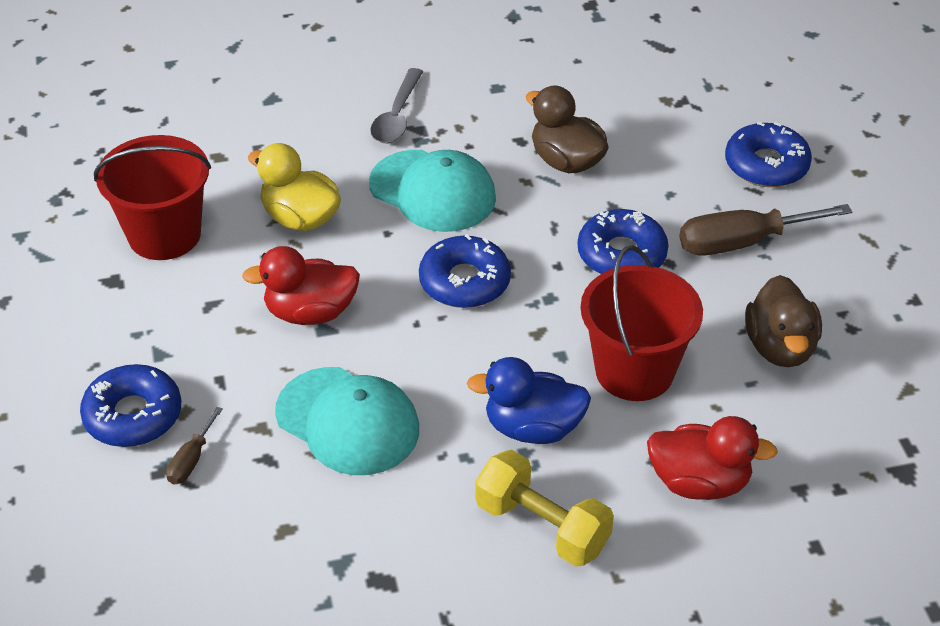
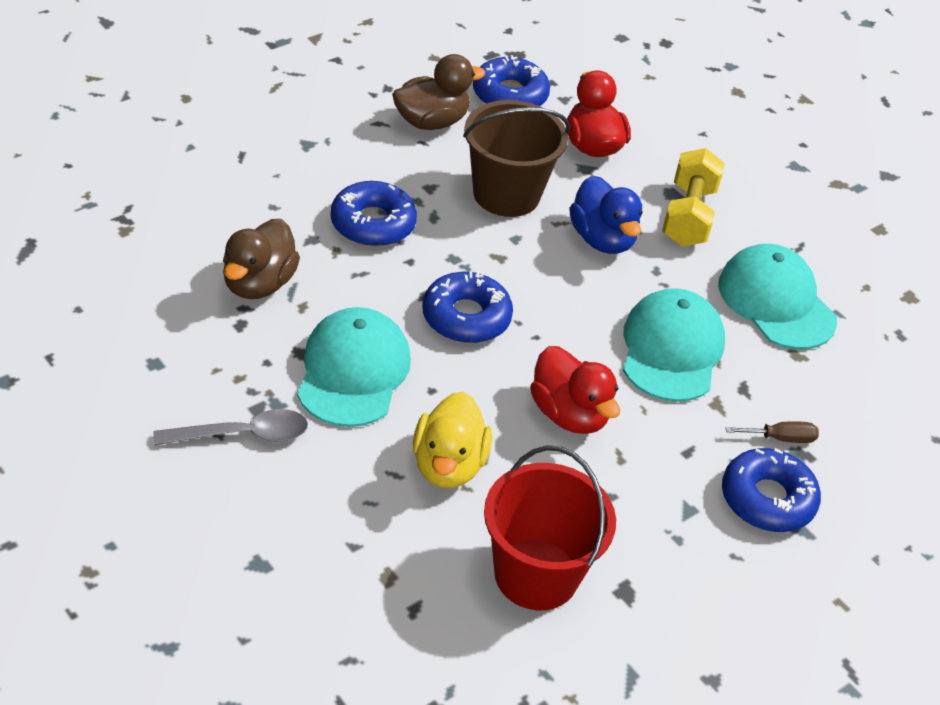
camera: 120 degrees left, 0 degrees up
red bucket [581,245,703,401] -> brown bucket [463,100,570,217]
brown screwdriver [680,204,852,256] -> none
blue donut [725,121,812,187] -> blue donut moved to [473,55,550,106]
none -> turquoise cap [718,244,837,349]

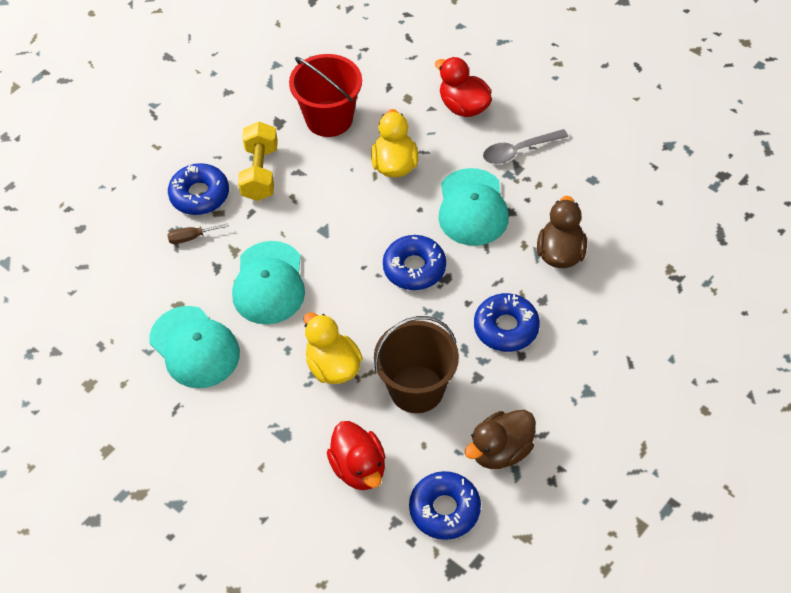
camera: 175 degrees right, 10 degrees up
red duck [530,346,620,434] -> red duck moved to [435,57,492,117]
blue duck [569,175,643,254] -> yellow duck [303,312,363,384]
yellow dumbbell [662,148,725,246] -> yellow dumbbell moved to [238,122,278,201]

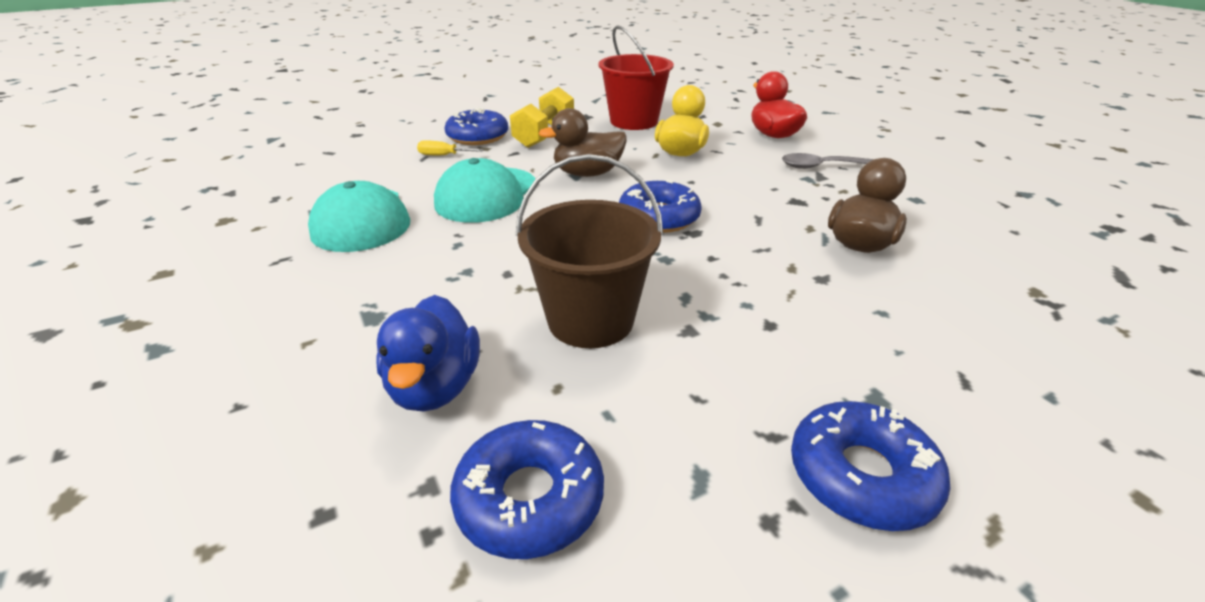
camera: 20 degrees right, 20 degrees down
brown screwdriver [167,223,229,244] -> yellow screwdriver [417,140,484,155]
yellow duck [303,312,363,384] -> none
red duck [327,421,385,490] -> blue duck [376,295,480,412]
turquoise cap [439,168,509,246] -> none
brown duck [464,410,536,469] -> brown duck moved to [538,108,627,177]
blue donut [474,293,540,352] -> blue donut moved to [791,401,951,531]

